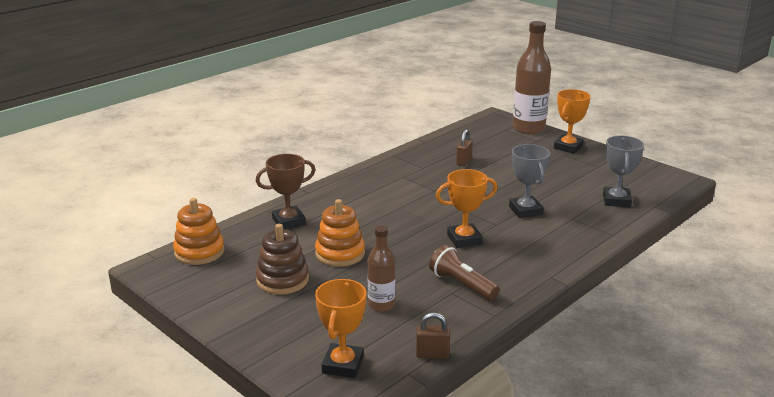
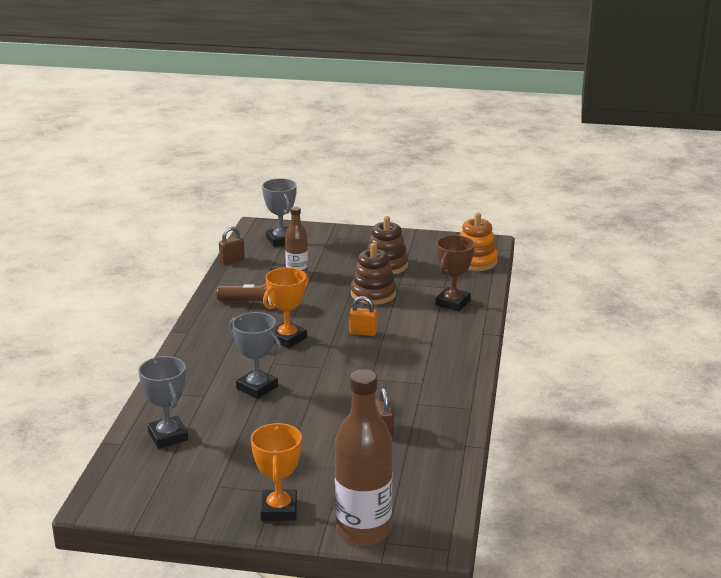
camera: 145 degrees right, 0 degrees up
orange stacking toy [315,199,365,267] -> brown stacking toy [351,243,396,305]
orange trophy [315,279,367,378] -> grey trophy [262,178,297,247]
none -> orange padlock [349,296,377,336]

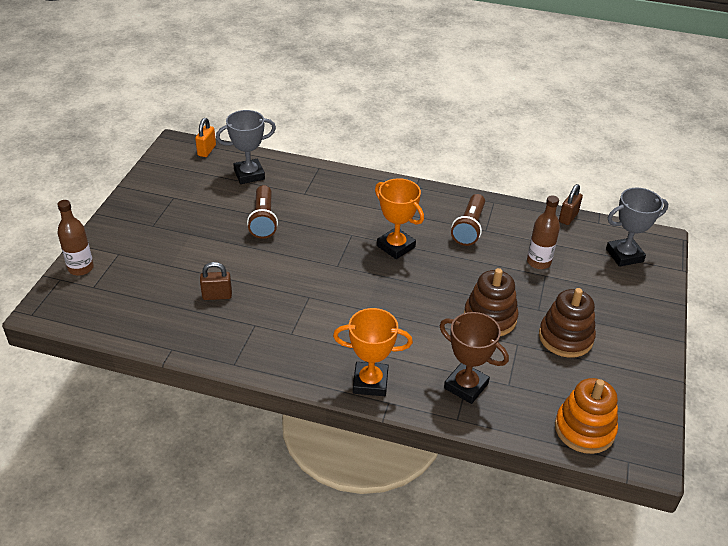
camera: 95 degrees right, 15 degrees up
brown padlock [219,227,245,264] -> brown padlock turned 60 degrees clockwise [559,184,583,225]
grey trophy [229,312,281,399] -> none
orange trophy [251,423,302,521] -> orange trophy moved to [333,308,413,396]
brown bottle [335,369,393,545] -> brown bottle [57,200,94,276], size x0.56
orange padlock [349,296,377,336] -> orange padlock moved to [195,118,216,157]
none -> brown flashlight [247,185,278,239]

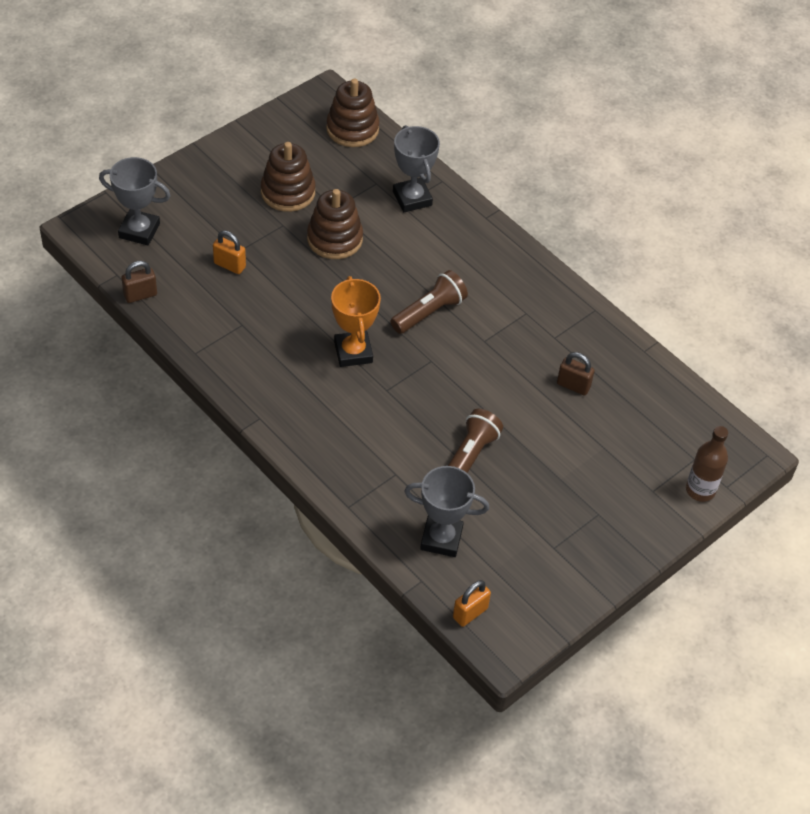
camera: 150 degrees left, 10 degrees up
orange trophy [333,308,413,396] -> none
brown trophy [440,312,509,404] -> grey trophy [393,125,440,212]
brown flashlight [451,194,485,246] -> brown flashlight moved to [390,270,468,334]
brown bottle [527,195,560,269] -> orange padlock [213,230,246,274]
orange stacking toy [555,378,618,454] -> brown stacking toy [326,78,379,147]

